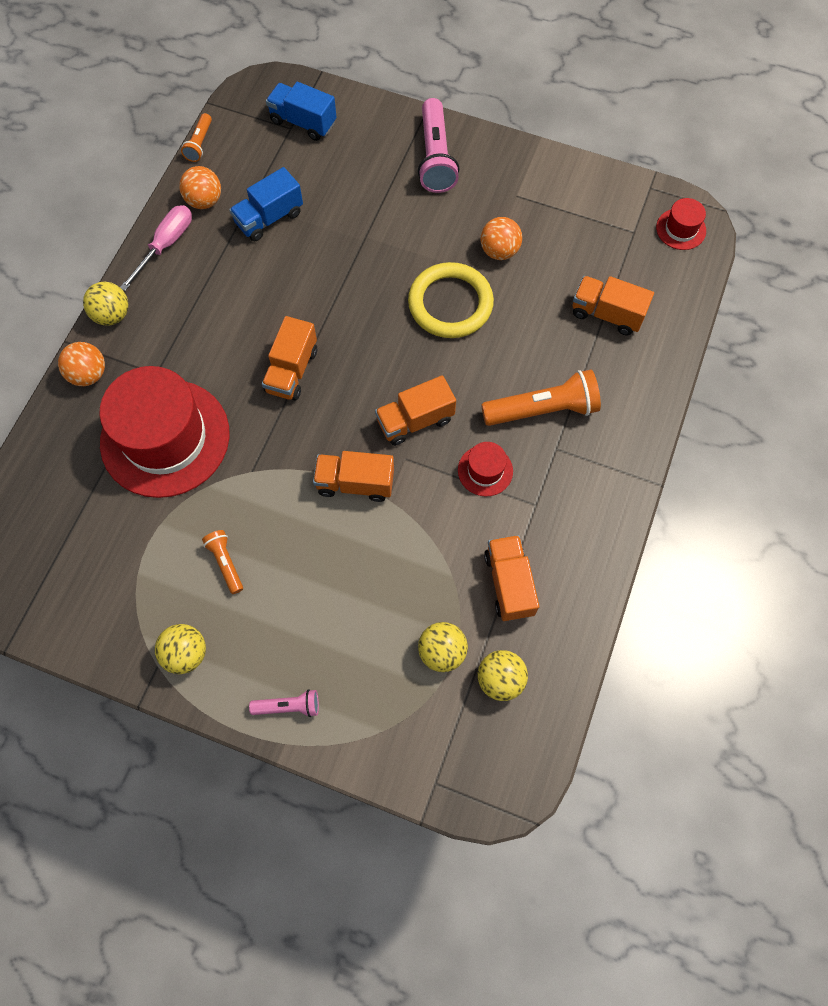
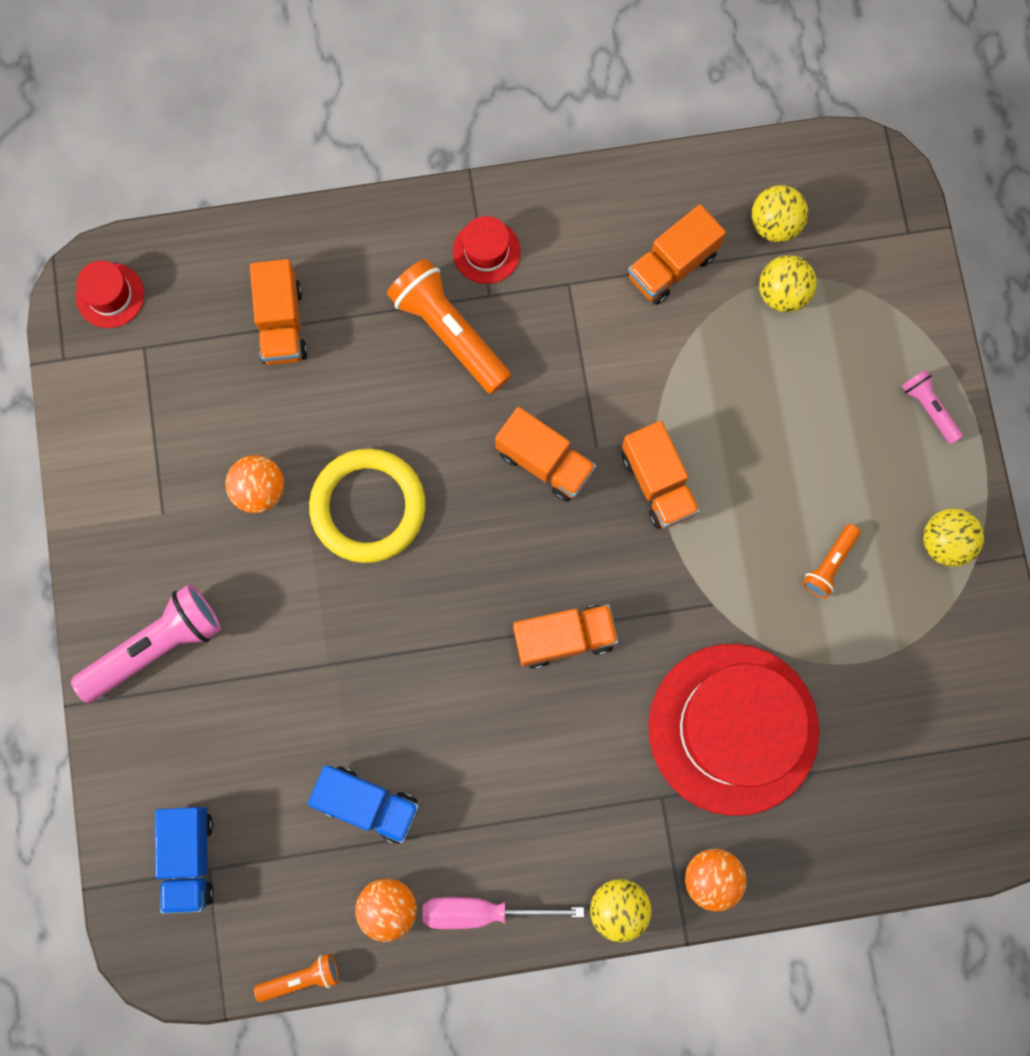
camera: 120 degrees left, 10 degrees up
red hat [458,442,513,496] -> red hat moved to [453,216,521,284]

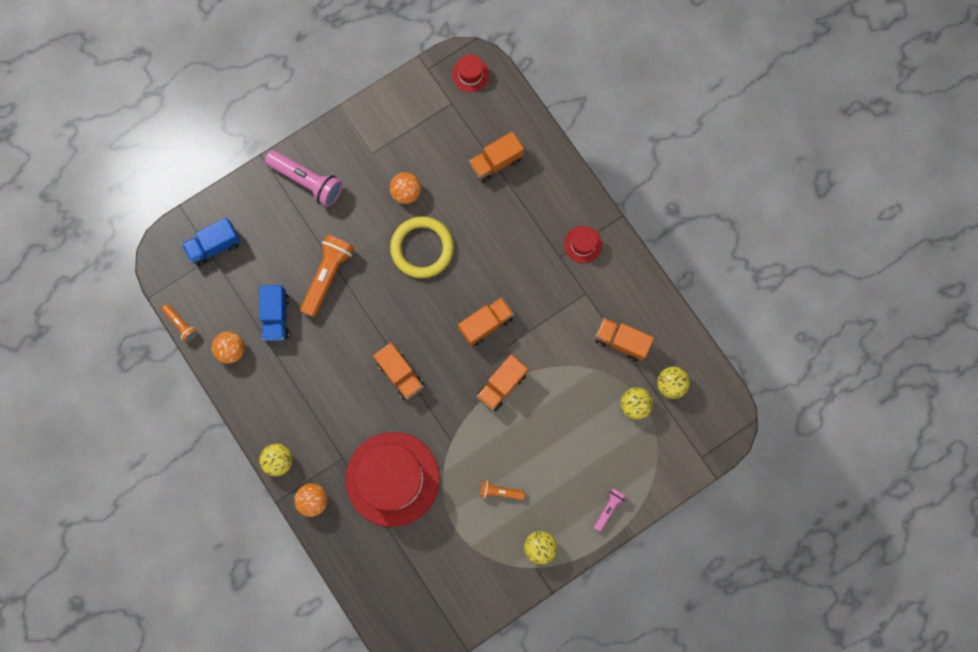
camera: 65 degrees right, 0 degrees up
orange flashlight [387,259,511,394] -> orange flashlight moved to [300,235,354,317]
pink screwdriver [423,897,584,929] -> none
orange truck [495,407,596,502] -> orange truck turned 135 degrees counterclockwise [458,297,514,346]

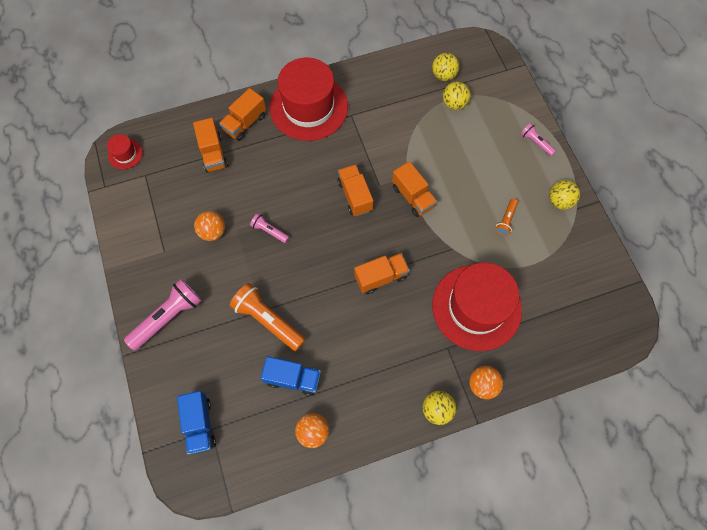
camera: 75 degrees left, 10 degrees down
orange flashlight [162,304,198,342] -> none
yellow ring [390,216,454,278] -> pink flashlight [250,213,289,243]
red hat [564,226,602,263] -> red hat [270,58,348,141], size x2.36
orange truck [595,318,654,361] -> orange truck moved to [219,88,266,141]

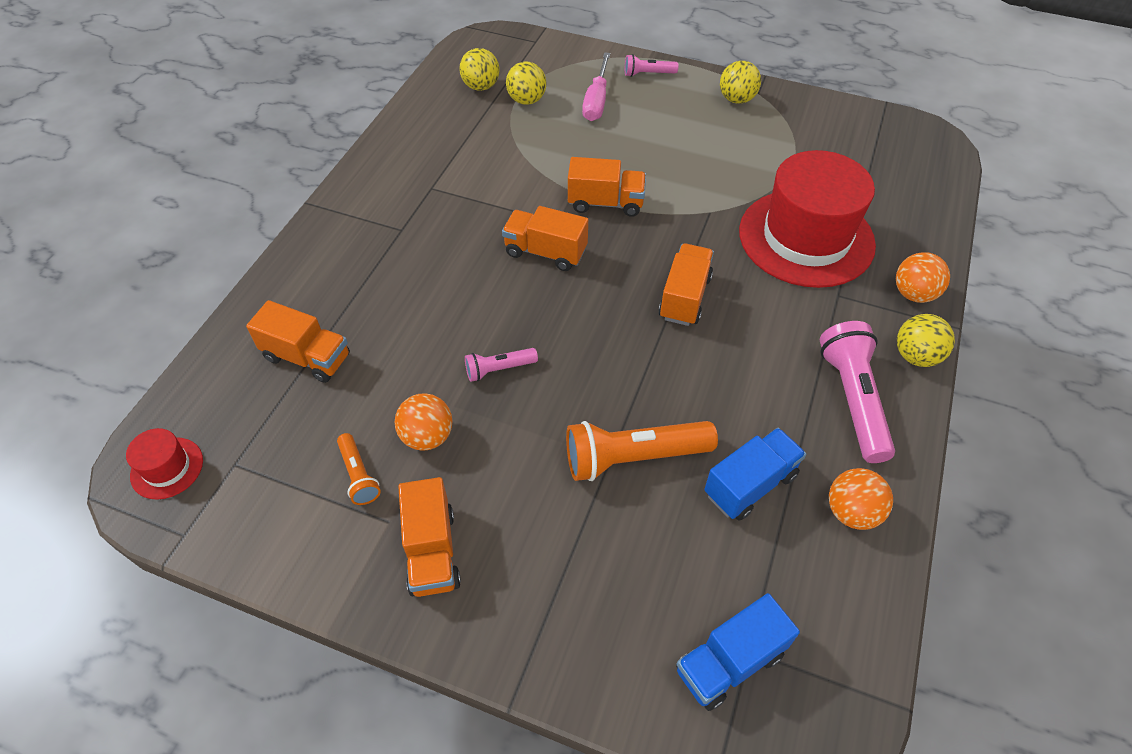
camera: 50 degrees left, 15 degrees down
pink flashlight [124,279,202,351] -> pink flashlight moved to [820,321,895,463]
blue truck [177,391,216,455] -> blue truck turned 120 degrees clockwise [676,593,800,711]
orange truck [219,88,266,141] -> orange truck moved to [398,477,461,597]
red hat [270,58,348,141] -> none
orange flashlight [495,199,518,236] -> orange flashlight moved to [337,433,381,505]
none -> pink screwdriver [582,52,610,121]

